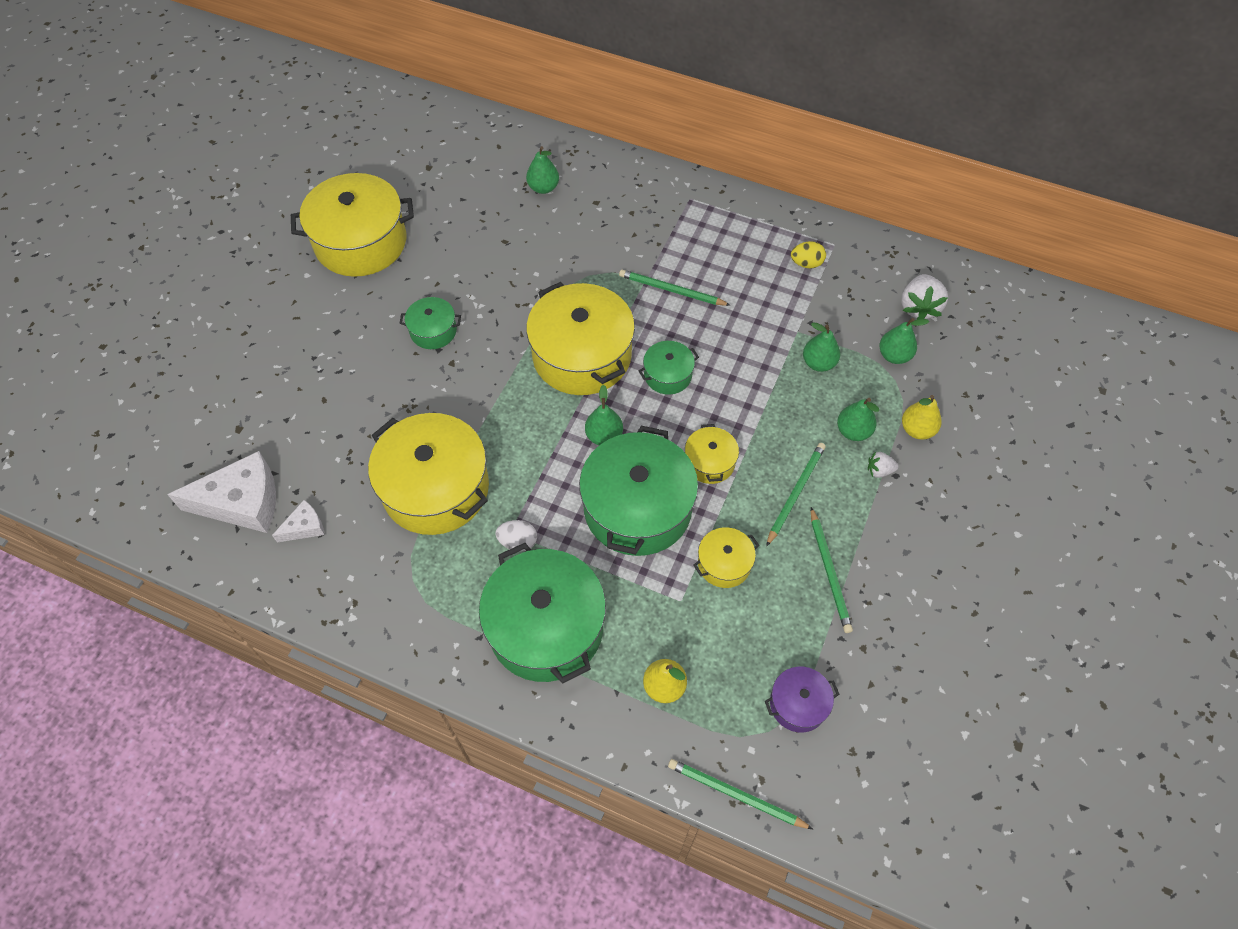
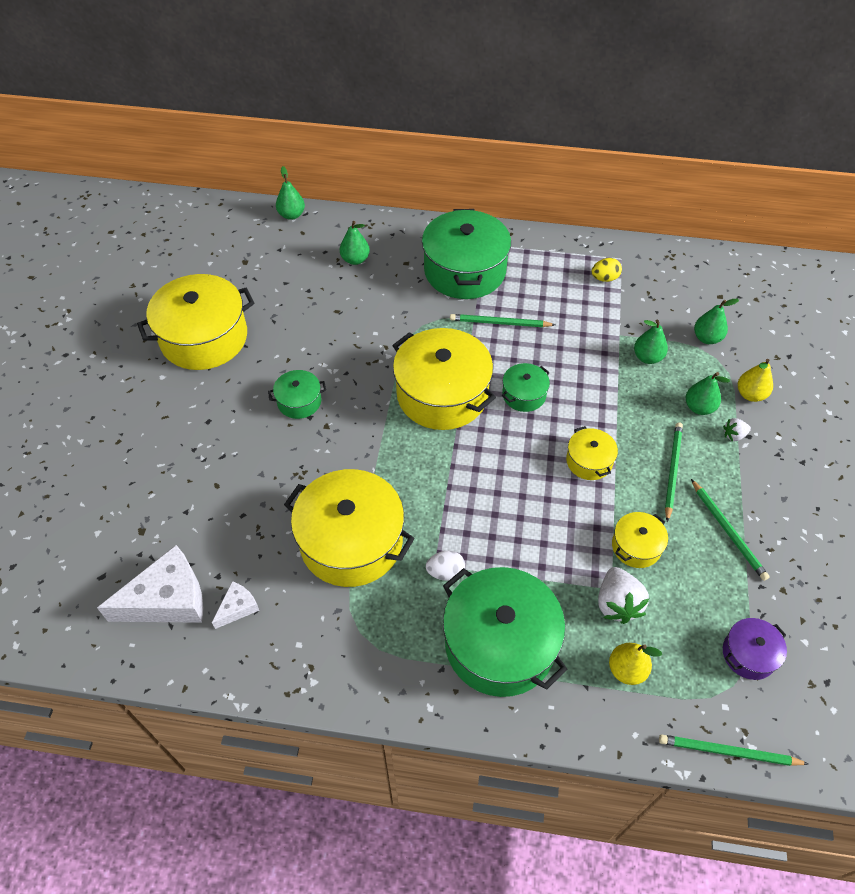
camera: 15 degrees left, 5 degrees down
green pot [579,426,698,556] -> green pot moved to [422,209,511,299]
green pear [585,385,623,445] -> green pear moved to [276,166,305,220]
white strawberry [901,274,948,319] -> white strawberry moved to [598,567,650,624]

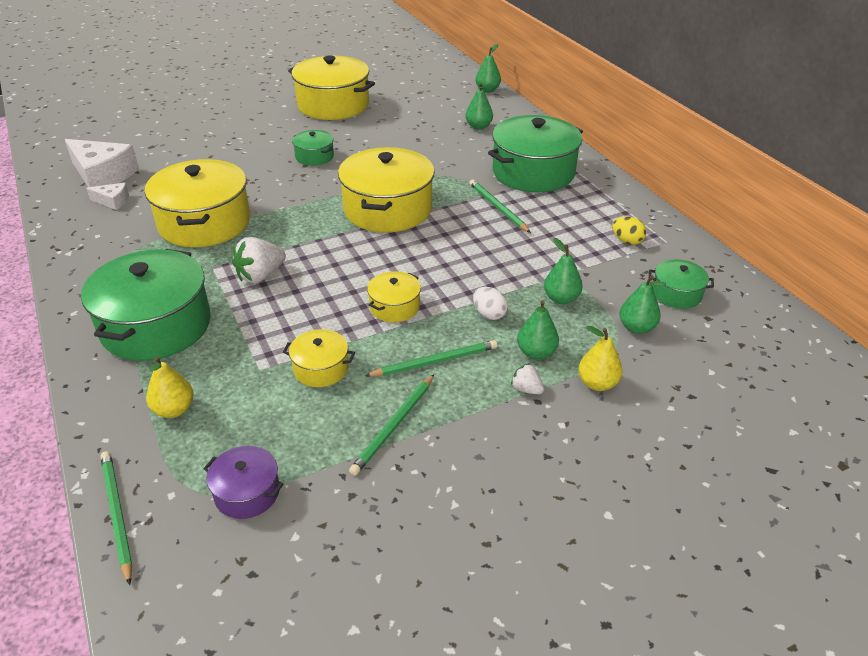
camera: 55 degrees right, 15 degrees down
white egg [426,551,465,581] -> white egg moved to [473,287,508,320]
green pot [502,363,550,412] -> green pot moved to [649,259,714,309]
white strawberry [598,567,650,624] -> white strawberry moved to [232,237,286,283]

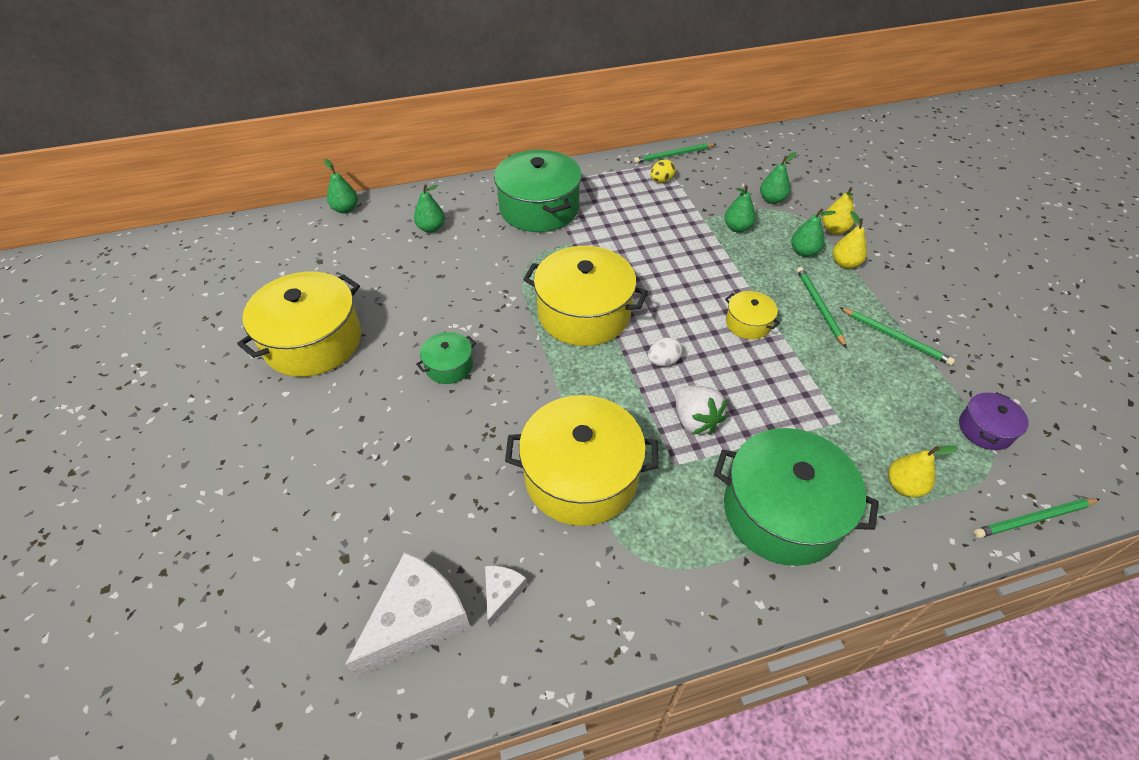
camera: 80 degrees left, 10 degrees up
yellow pot [283,329,355,387] -> none
green pencil [469,179,531,233] -> green pencil moved to [634,143,716,163]
white egg [473,287,508,320] -> white egg moved to [648,337,682,366]
white strawberry [511,363,544,394] -> yellow pear [833,211,867,269]
green pot [649,259,714,309] -> none

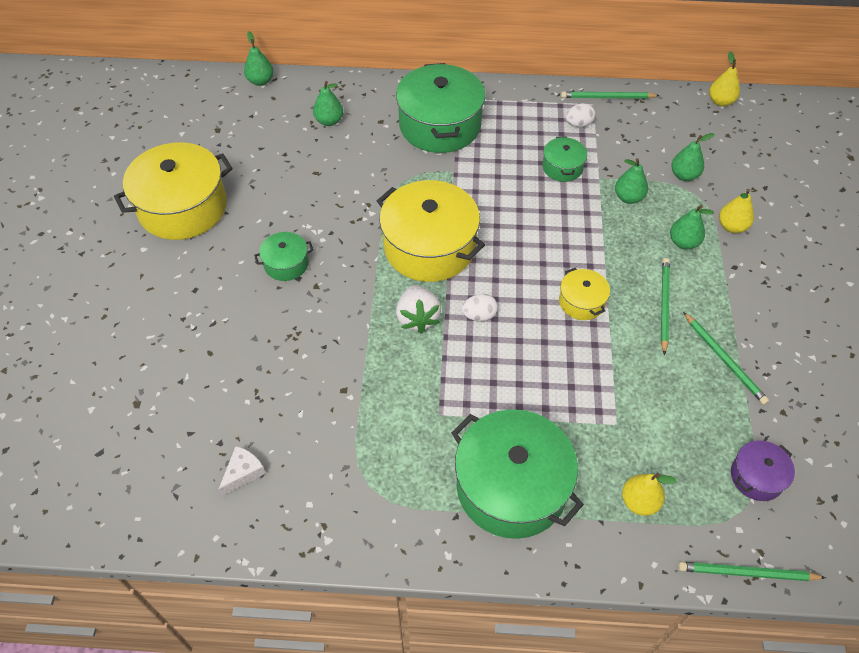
camera: 20 degrees right, 5 degrees up
white cheese [345,552,470,678] -> none
yellow pot [505,395,659,526] -> none
yellow egg [651,159,676,183] -> white egg [566,103,595,127]
white strawberry [675,386,727,435] -> white strawberry moved to [396,285,441,333]
yellow pear [833,211,867,269] -> yellow pear moved to [709,51,740,106]
none -> green pot [542,136,587,182]

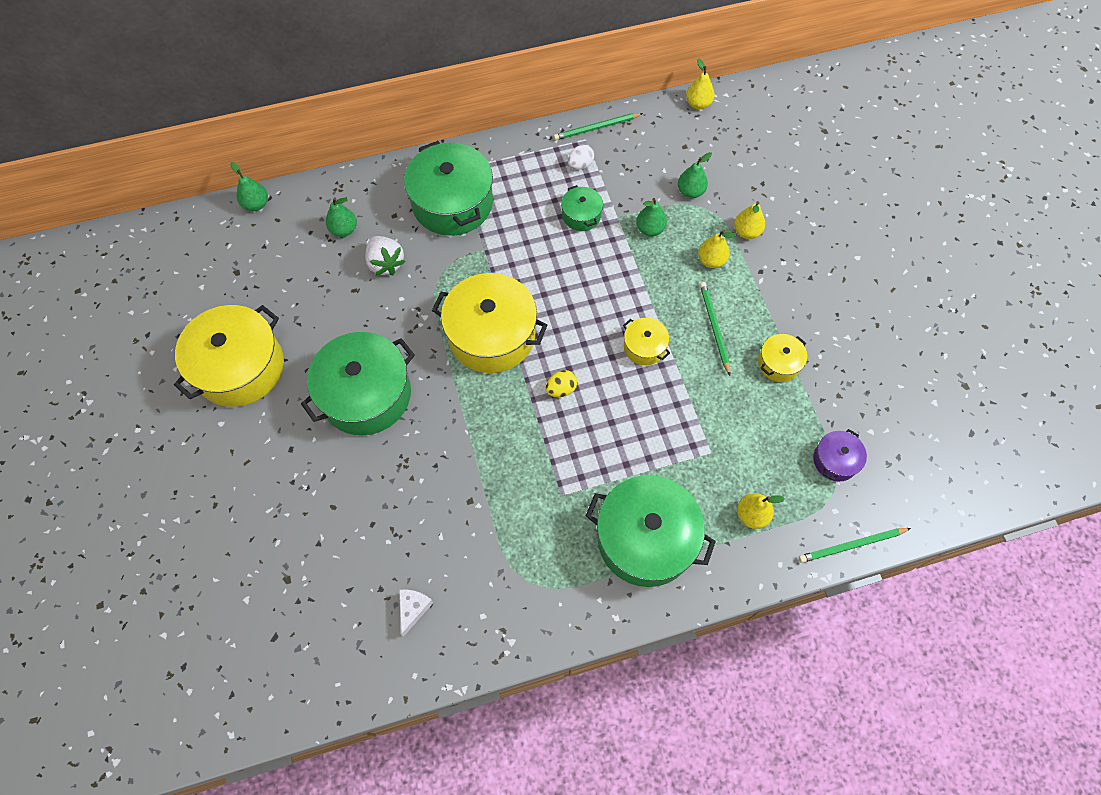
camera: 20 degrees left, 10 degrees up
green pot [254,232,313,281] -> green pot [301,332,415,435], size x2.08
white strawberry [396,285,441,333] -> white strawberry moved to [365,236,406,276]
white egg [462,294,498,321] -> yellow egg [546,370,577,397]
green pear [670,205,714,249] -> yellow pear [698,230,737,268]
green pencil [683,312,769,405] -> yellow pot [758,334,807,382]

